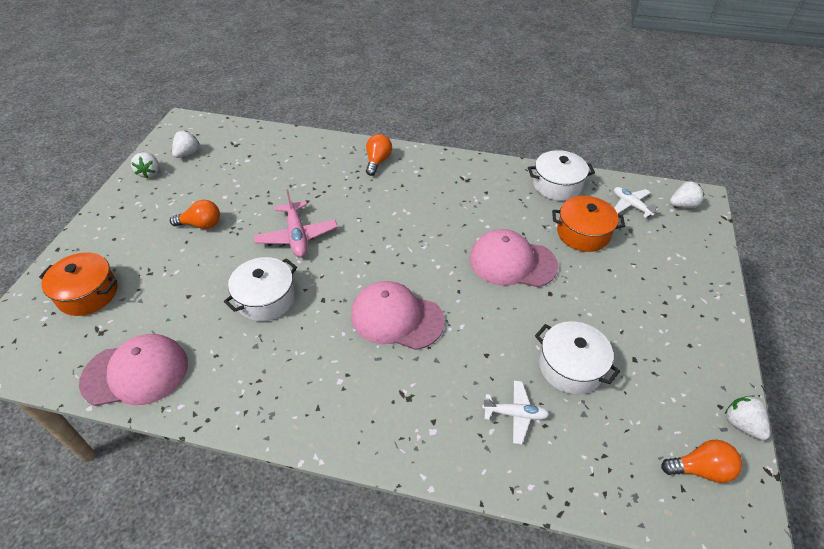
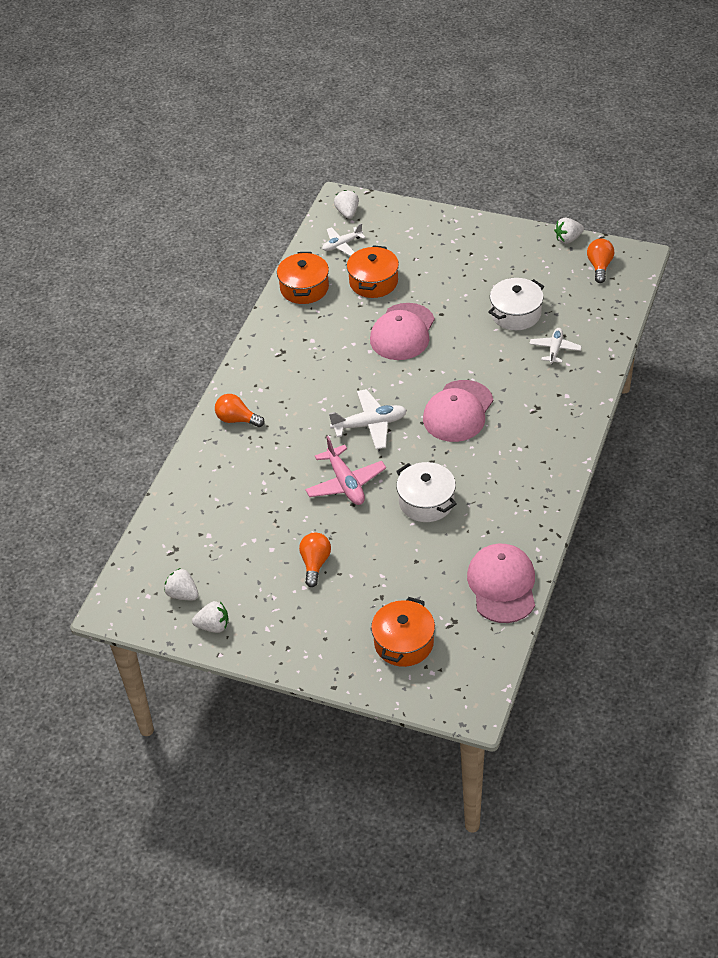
camera: 80 degrees left, 0 degrees up
pink plane [254,189,338,258] -> pink plane turned 75 degrees clockwise [305,436,386,505]
white pot [528,150,595,201] -> orange pot [277,252,329,304]
none -> white plane [329,389,407,449]

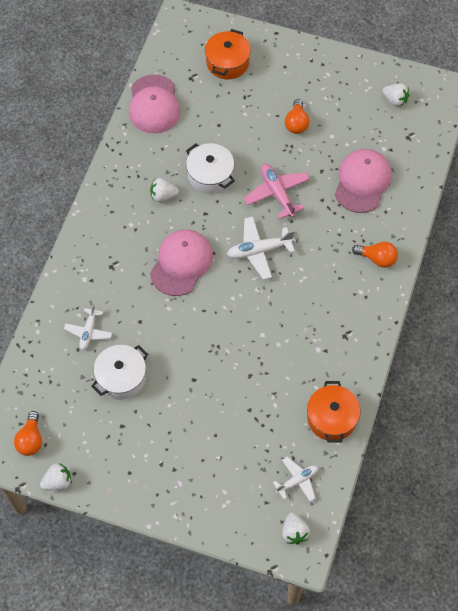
camera: 175 degrees right, 15 degrees up
white strawberry [192,601,229,633] -> white strawberry moved to [150,178,179,202]
orange pot [347,245,399,298] -> none
pink cap [370,303,435,360] -> pink cap moved to [335,149,392,213]

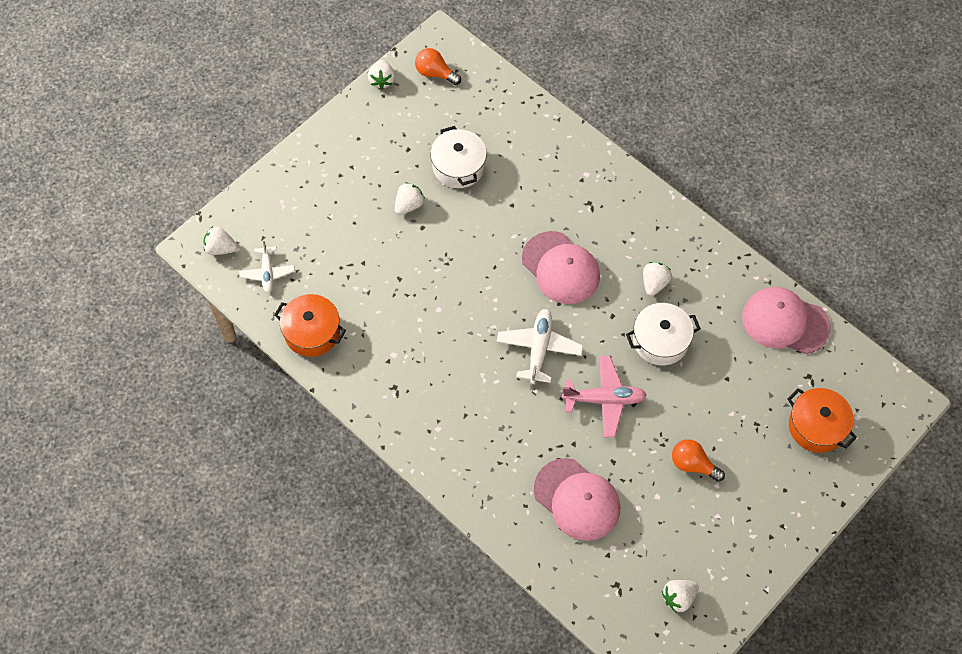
camera: 115 degrees right, 0 degrees up
white plane [64,304,112,350] -> none
orange light bulb [352,242,398,268] -> none
none -> white strawberry [395,182,425,215]

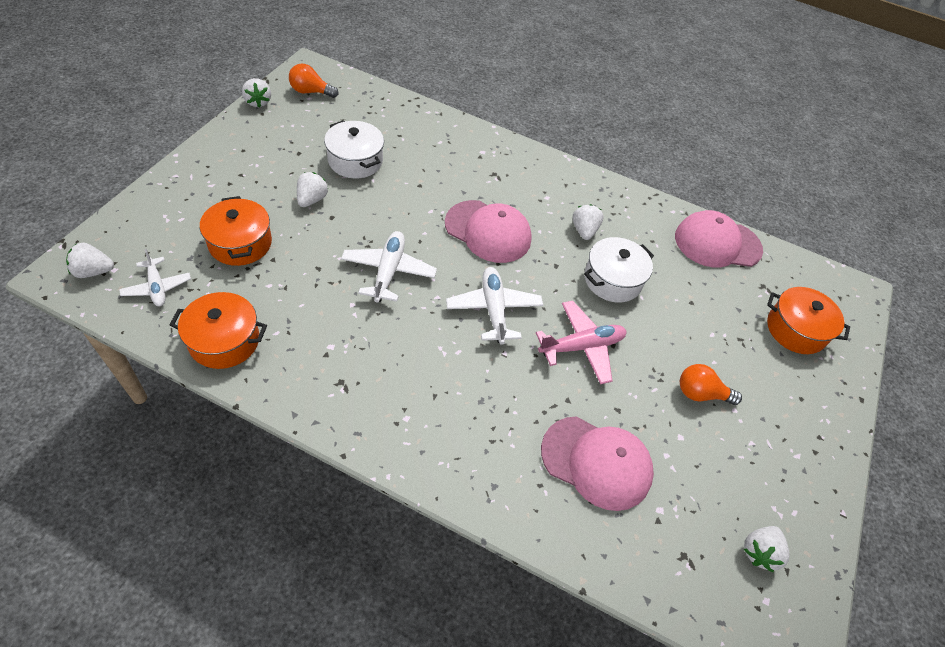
camera: 25 degrees left, 10 degrees down
none -> orange pot [200,196,272,266]
none -> white plane [341,231,437,302]

